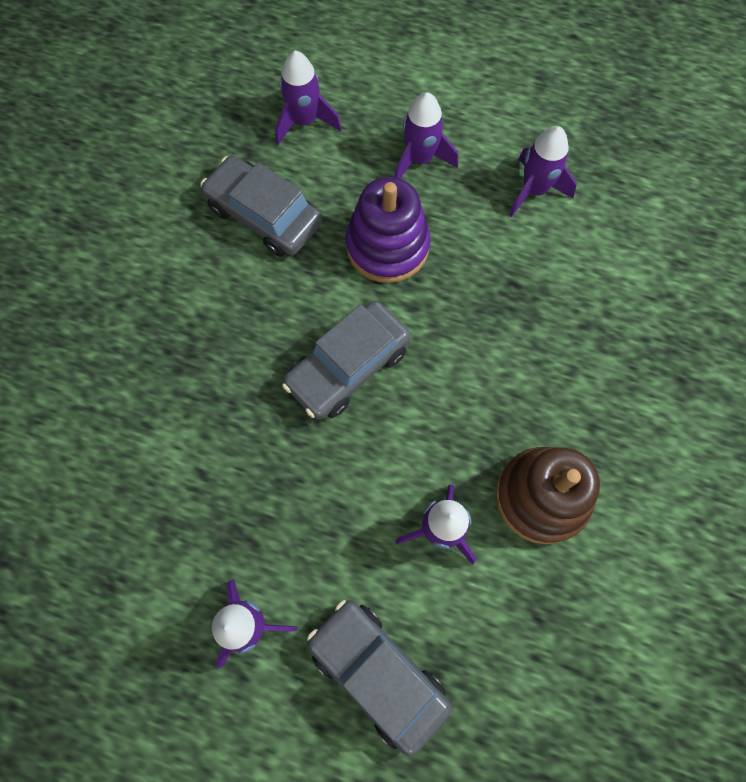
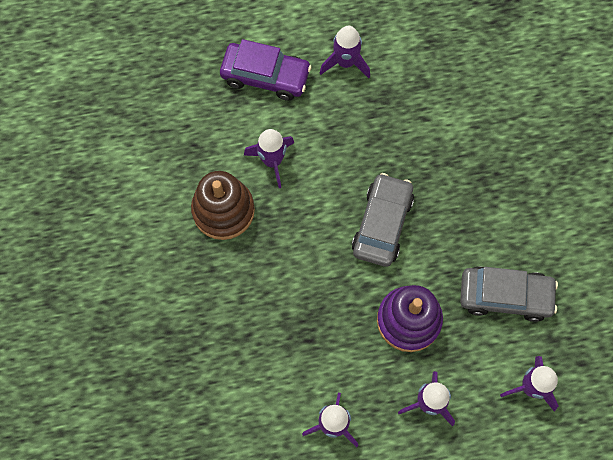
camera: 150 degrees right, 0 degrees up
grey car [307,600,452,756] -> purple car [220,39,312,101]

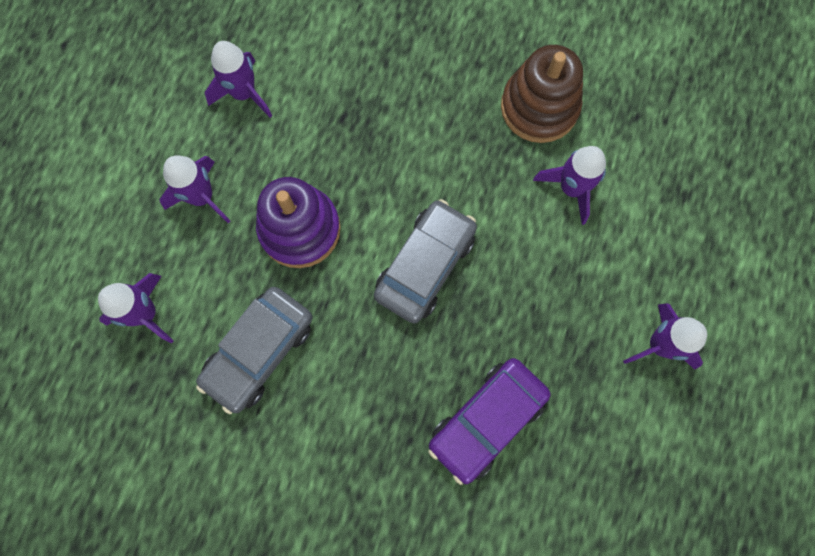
camera: 120 degrees right, 5 degrees up
purple car [220,39,312,101] -> purple car moved to [429,358,551,485]
grey car [352,173,414,267] -> grey car turned 105 degrees counterclockwise [374,199,477,323]

